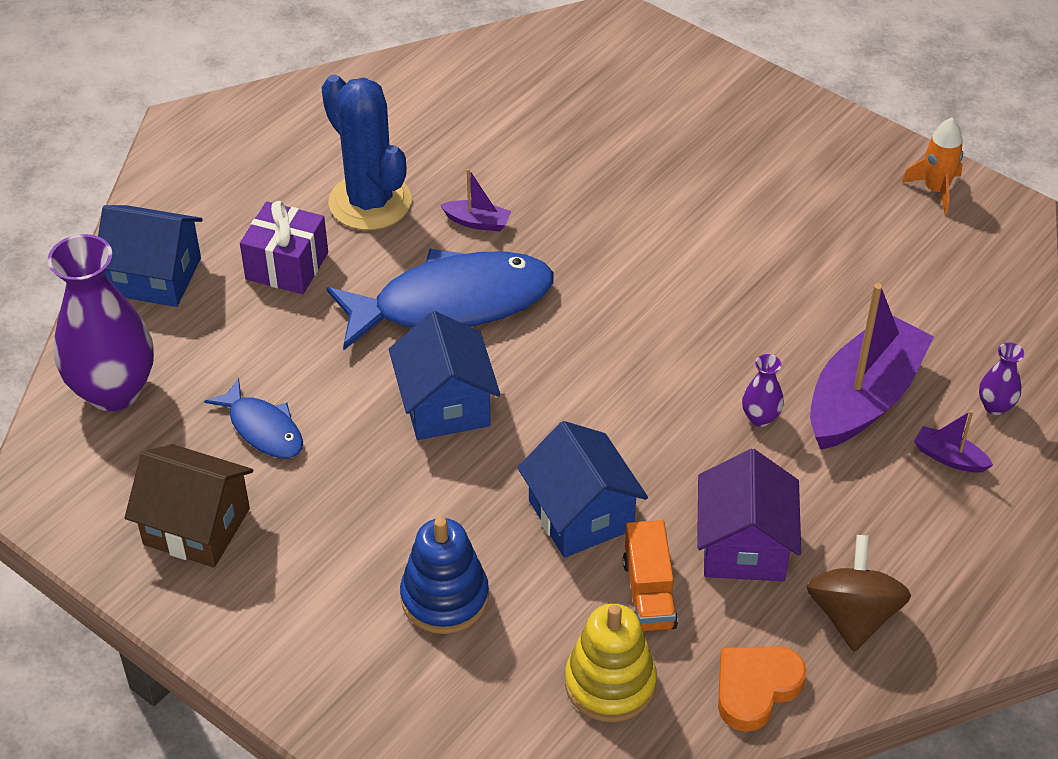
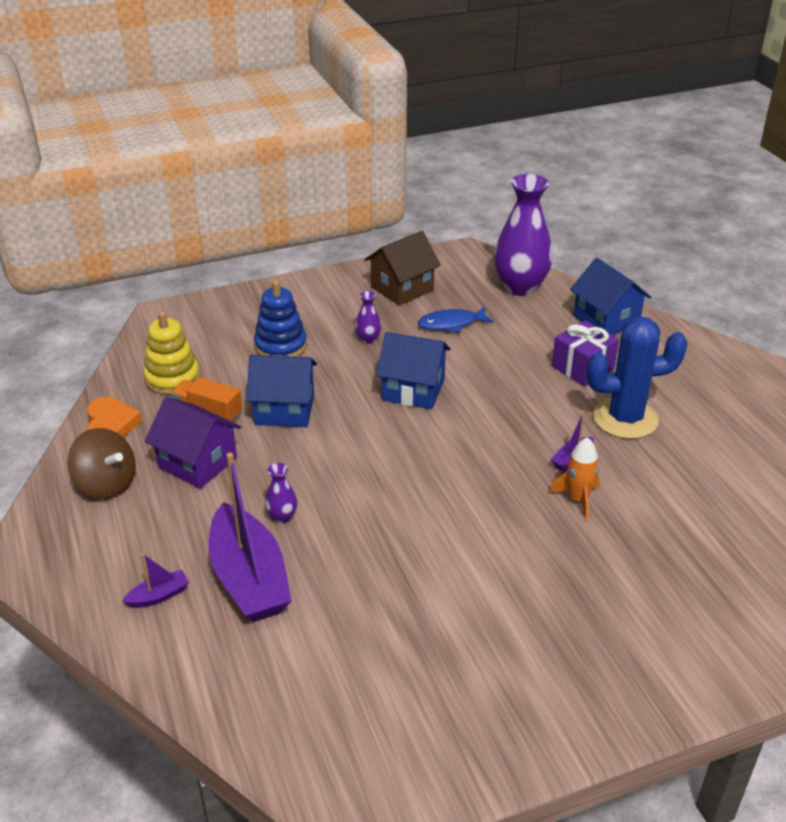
camera: 120 degrees right, 10 degrees down
blue house [98,205,203,307] -> blue house turned 75 degrees counterclockwise [570,258,651,335]
blue fish [326,249,554,350] -> none
orange rocket [902,118,963,214] -> orange rocket moved to [549,437,600,520]
purple vase [979,342,1024,415] -> purple vase moved to [355,291,381,344]

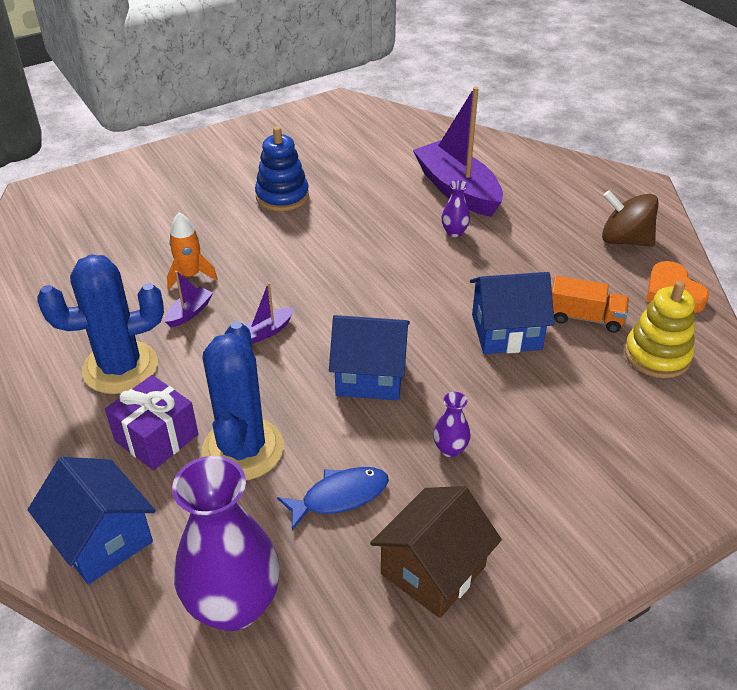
camera: 170 degrees right, 5 degrees up
purple boat [122,553,189,608] -> purple boat moved to [245,282,294,344]
purple house [145,397,241,489] -> none
blue stacking toy [254,280,307,357] -> blue stacking toy moved to [255,126,309,211]
none -> blue cactus [202,321,284,480]

